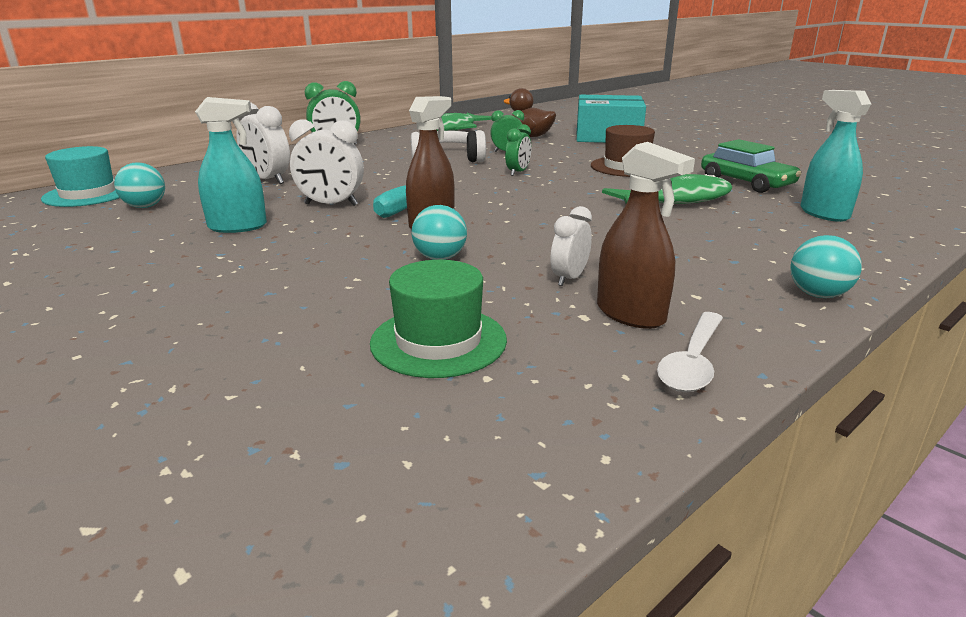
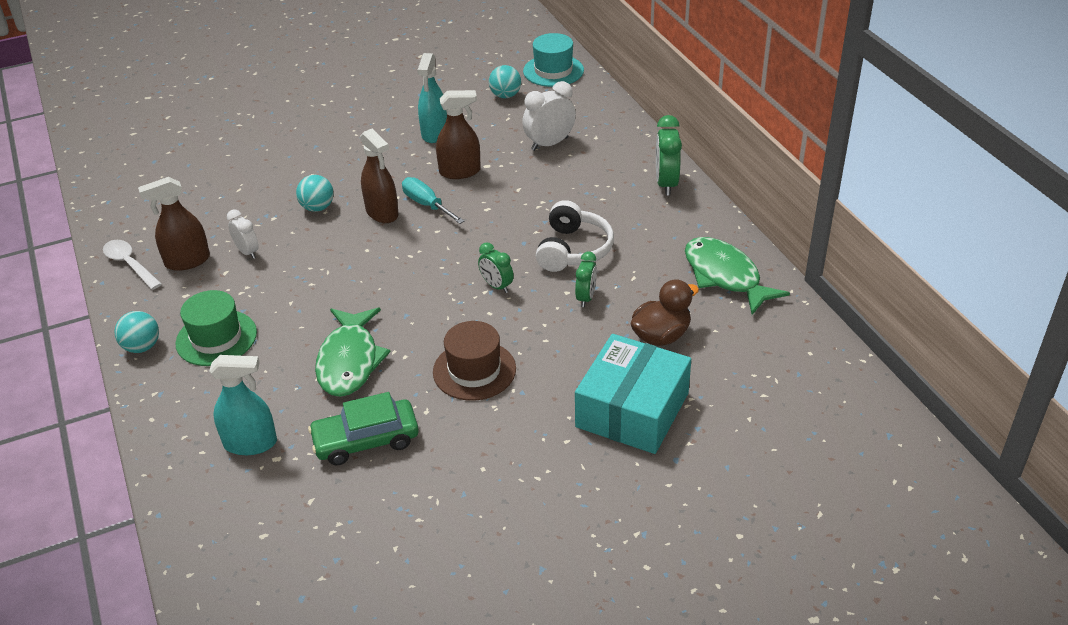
camera: 110 degrees right, 15 degrees up
white clock [289,120,364,206] -> brown spray bottle [436,90,481,179]
green hat [370,260,507,378] -> green hat moved to [175,290,257,366]

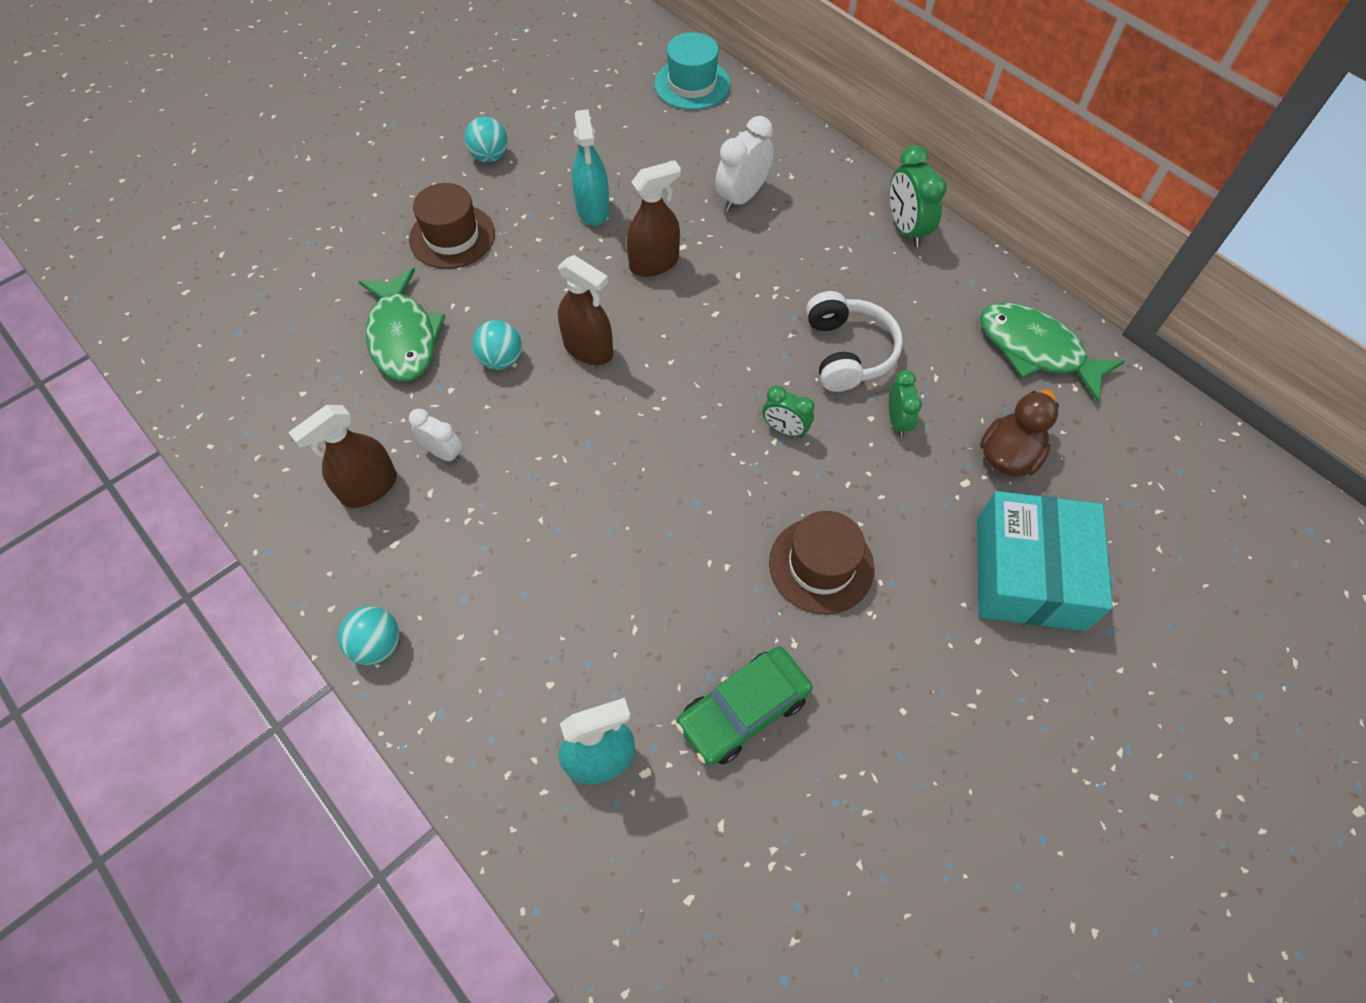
camera: 20 degrees left, 20 degrees up
white spoon [103,240,162,290] -> none
green hat [175,290,257,366] -> none
green fish [315,307,391,397] -> green fish moved to [358,268,446,381]
turquoise screwdriver [402,177,464,224] -> none
turquoise ball [489,65,521,98] -> turquoise ball moved to [464,117,508,162]
none -> brown hat [409,183,495,269]

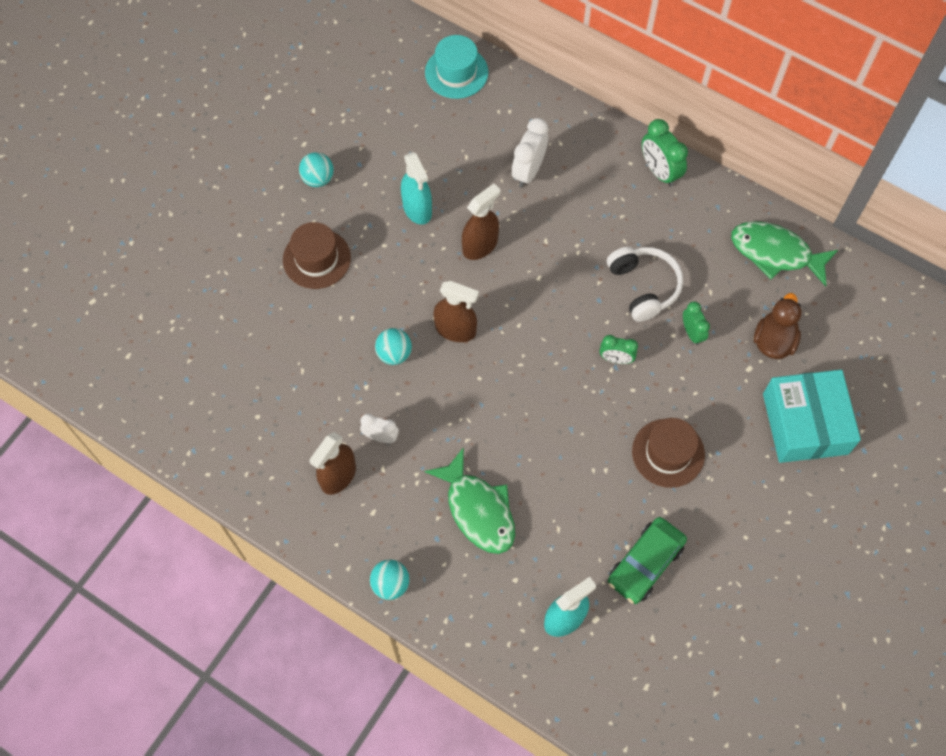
camera: 15 degrees left, 5 degrees up
green fish [358,268,446,381] -> green fish moved to [424,447,515,554]

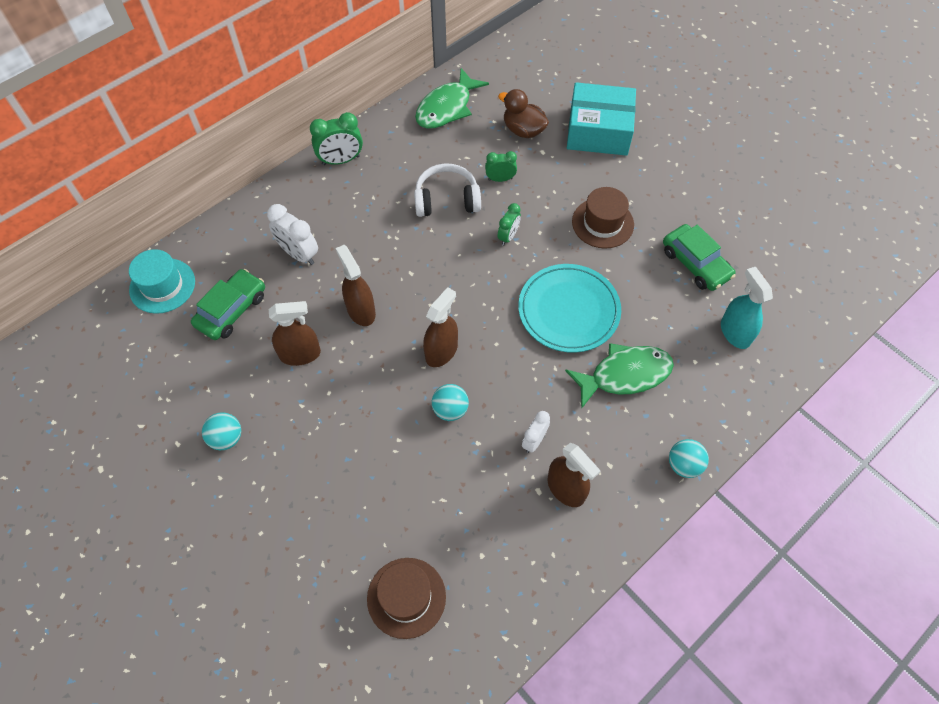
camera: 75 degrees left, 5 degrees down
brown hat [283,222,351,289] -> brown hat moved to [367,558,446,639]
turquoise spray bottle [401,152,432,225] -> brown spray bottle [269,301,321,366]
none -> green car [191,269,265,340]
none -> turquoise plate [518,264,621,353]

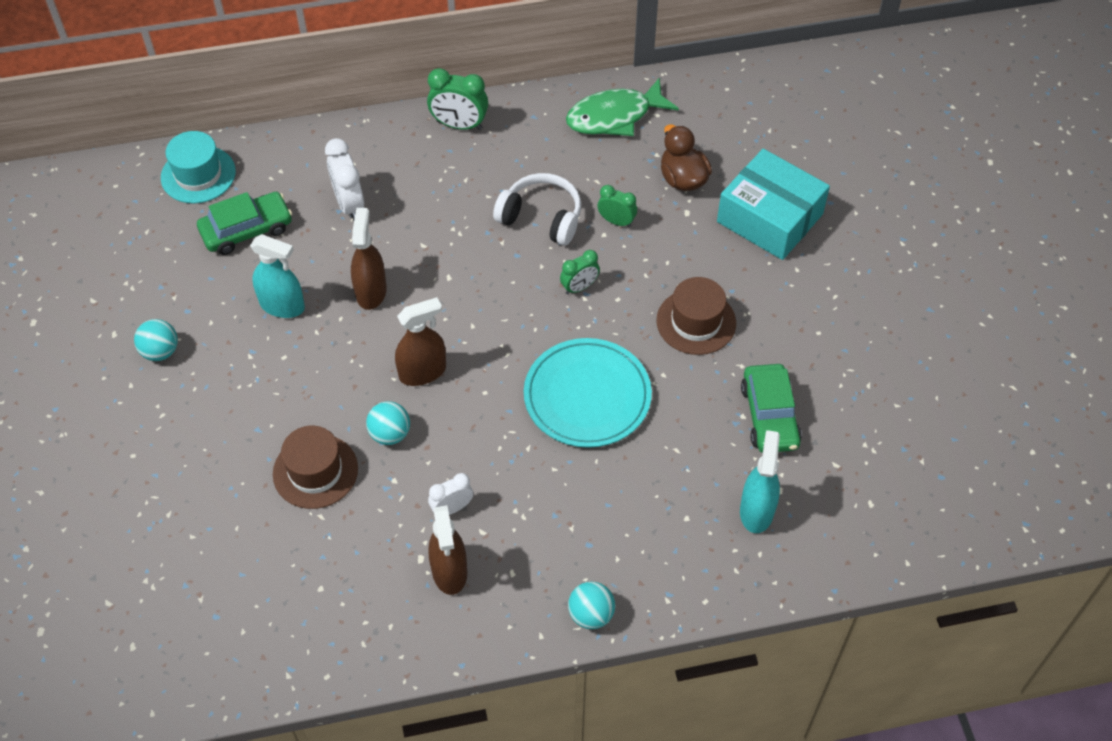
camera: 30 degrees right, 5 degrees down
brown spray bottle [269,301,321,366] -> turquoise spray bottle [250,234,305,318]
brown hat [367,558,446,639] -> brown hat moved to [273,426,358,509]
green fish [565,343,674,409] -> none

